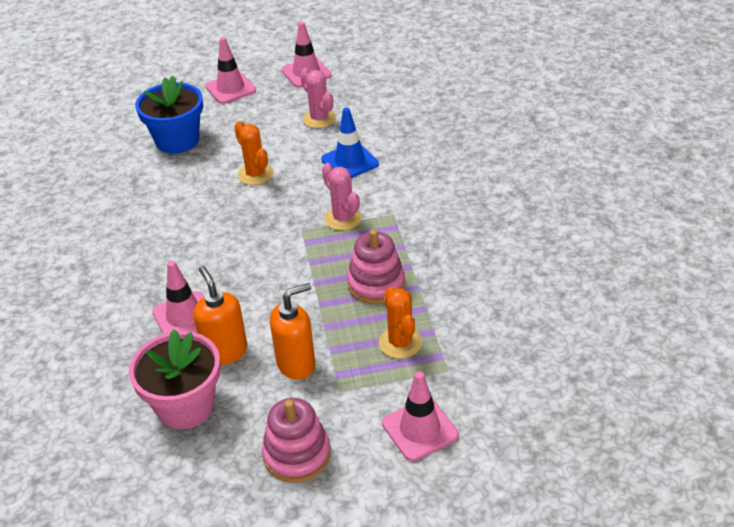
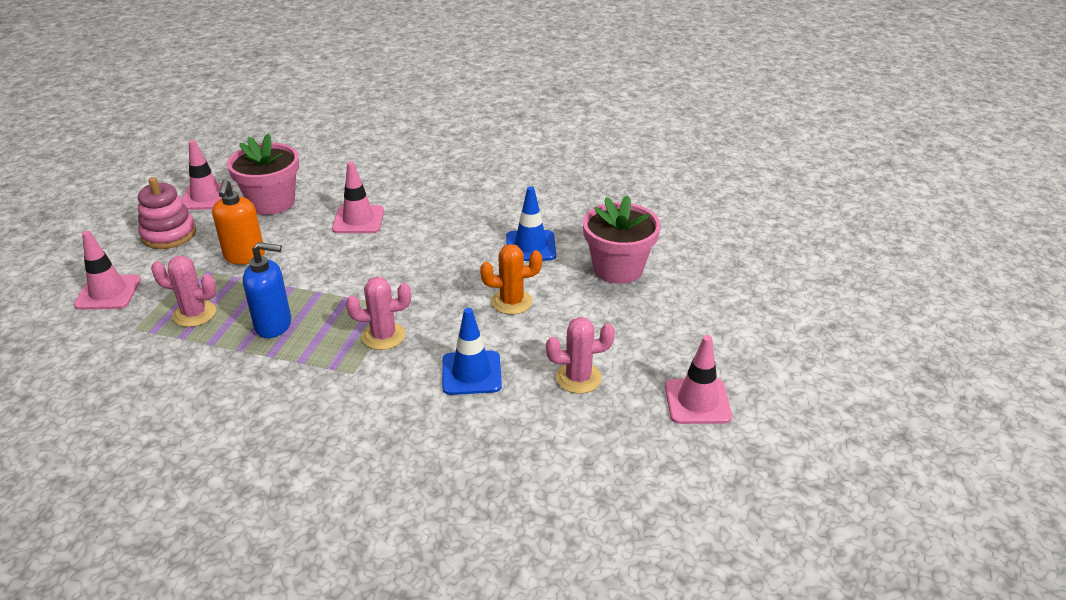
camera: 115 degrees right, 5 degrees down
blue flower pot [135,76,203,154] -> pink flower pot [583,195,661,284]
orange soap dispenser [193,266,247,365] -> none
pink traffic cone [205,37,256,104] -> pink traffic cone moved to [182,140,233,210]
pink stacking toy [347,229,405,304] -> blue soap dispenser [243,242,291,338]
orange cactus [379,287,422,359] -> pink cactus [151,256,216,327]
none -> blue traffic cone [506,186,556,261]

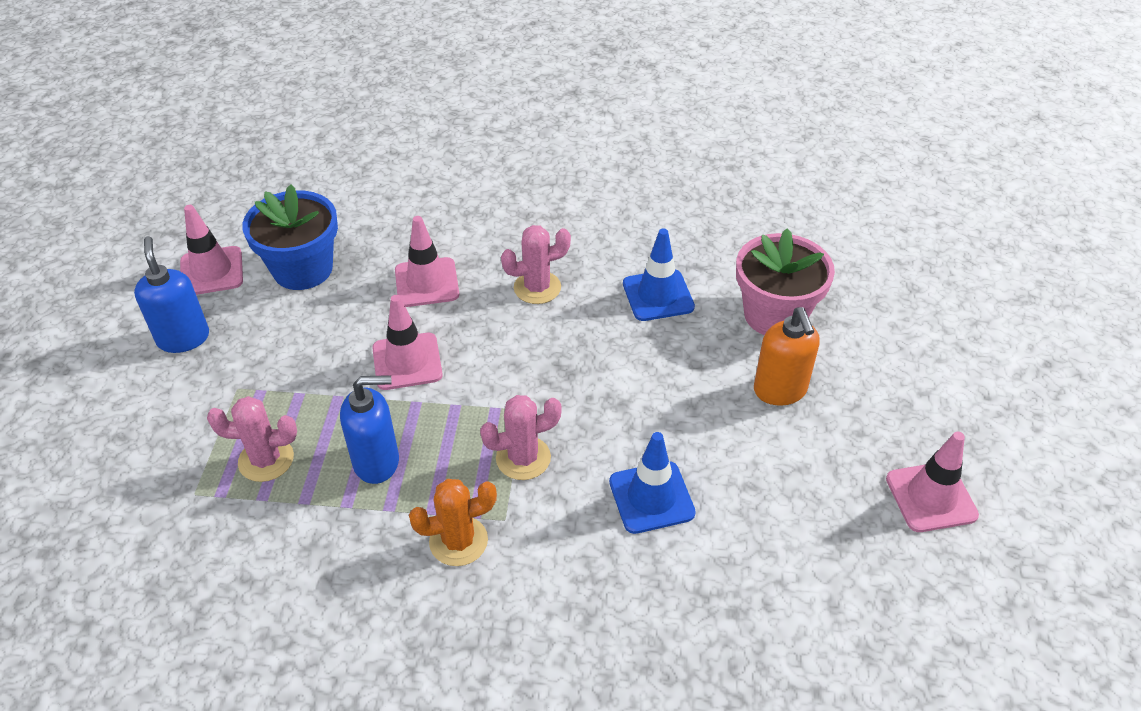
camera: 10 degrees left, 10 degrees up
pink traffic cone [74,231,141,310] -> pink traffic cone moved to [372,295,443,390]
pink stacking toy [138,177,196,249] -> blue soap dispenser [134,236,209,353]
orange soap dispenser [212,179,265,265] -> orange soap dispenser moved to [754,307,820,406]
pink flower pot [227,134,299,215] -> blue flower pot [242,184,338,290]
orange cactus [480,244,542,315] -> orange cactus moved to [409,479,497,566]
pink cactus [546,317,615,394] -> pink cactus moved to [501,225,571,304]

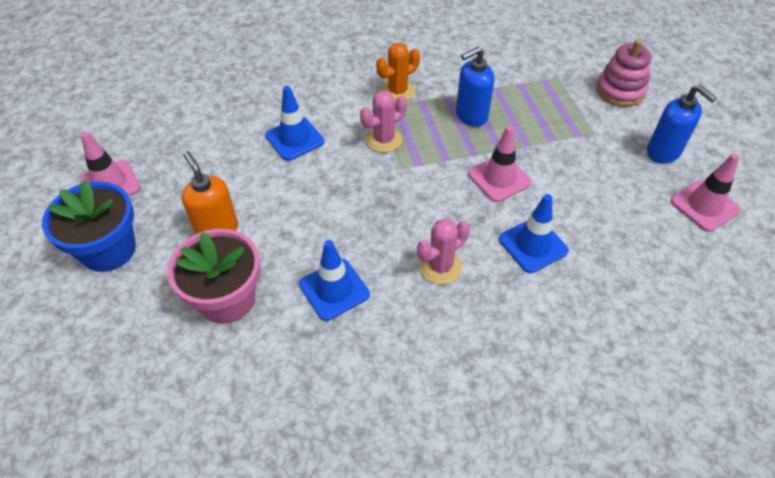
camera: 160 degrees right, 5 degrees up
pink cactus [207,396,297,482] -> none
blue flower pot [242,184,338,290] -> blue flower pot moved to [42,180,136,272]
pink traffic cone [395,216,459,307] -> blue traffic cone [499,194,569,273]
none -> pink stacking toy [596,40,651,107]

